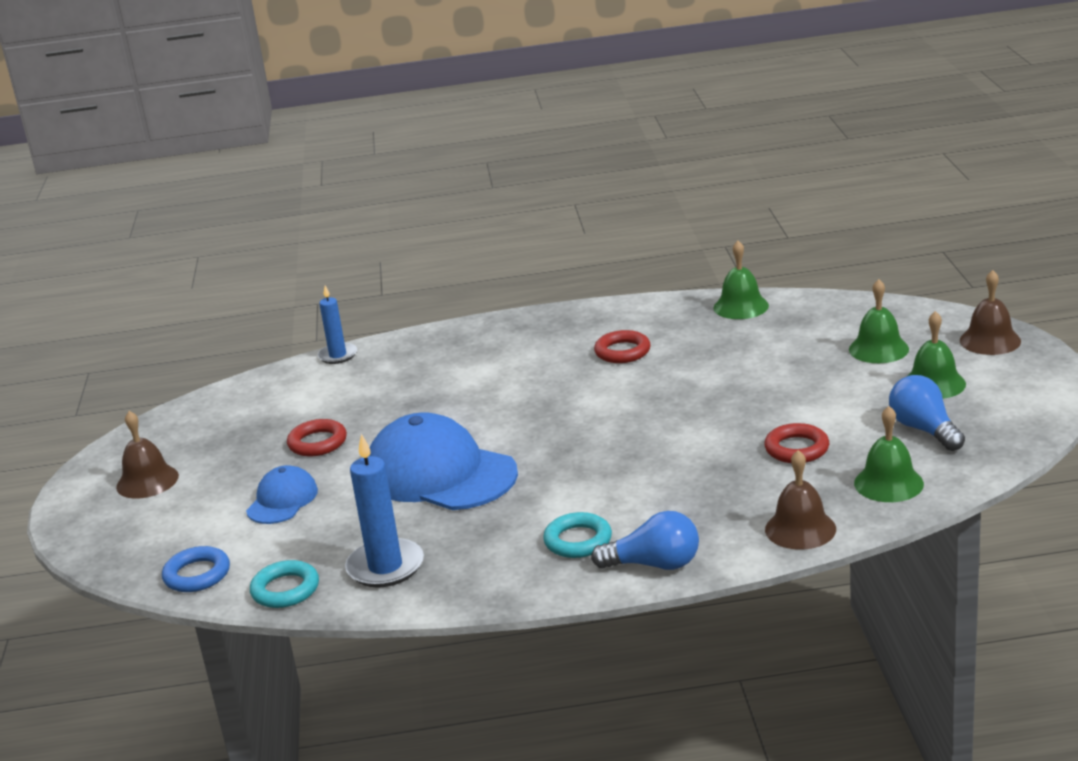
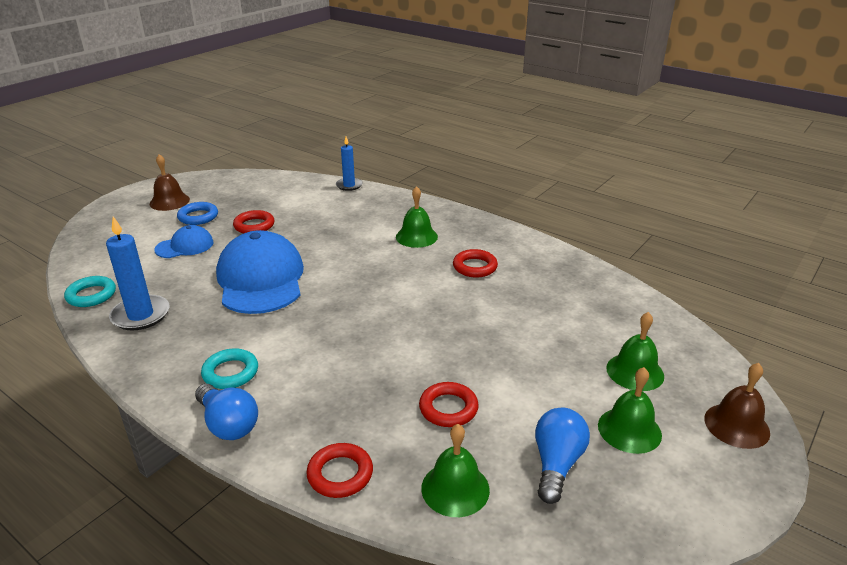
camera: 40 degrees right, 5 degrees up
blue ring [162,546,230,592] -> blue ring moved to [177,202,218,225]
green bell [713,241,769,319] -> green bell moved to [396,186,438,248]
brown bell [765,450,836,550] -> red ring [306,443,373,498]

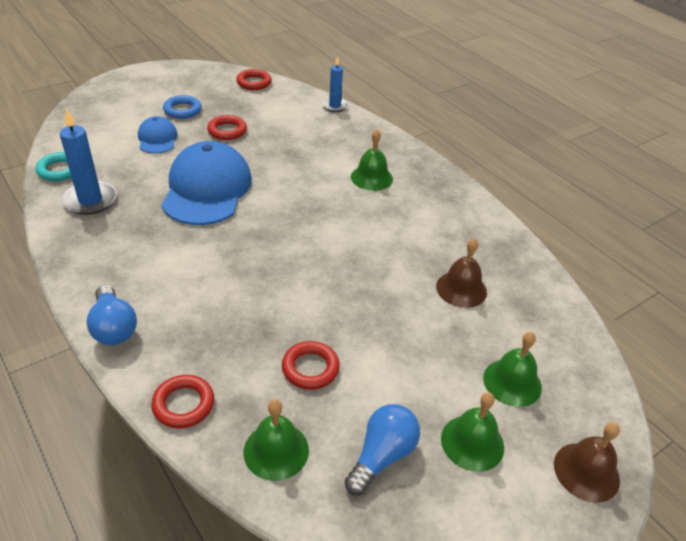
camera: 15 degrees right, 10 degrees up
brown bell [150,154,190,211] -> brown bell moved to [436,238,487,308]
blue cap [154,225,214,258] -> blue cap turned 90 degrees counterclockwise [138,116,178,154]
turquoise ring [201,348,258,389] -> none
red ring [453,249,498,277] -> red ring moved to [236,69,272,90]

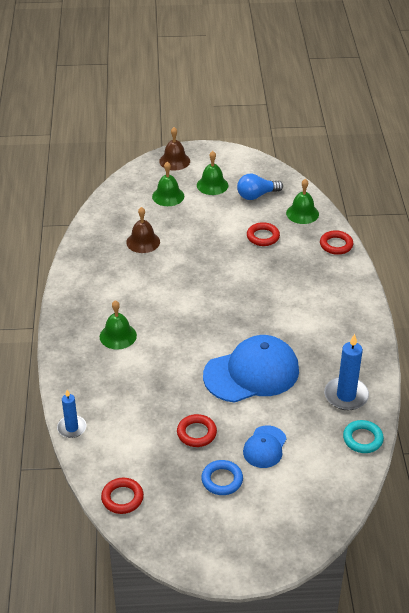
camera: 145 degrees left, 0 degrees up
blue light bulb [86,285,137,345] -> none
blue cap [161,141,252,225] -> blue cap turned 150 degrees counterclockwise [203,335,299,403]

